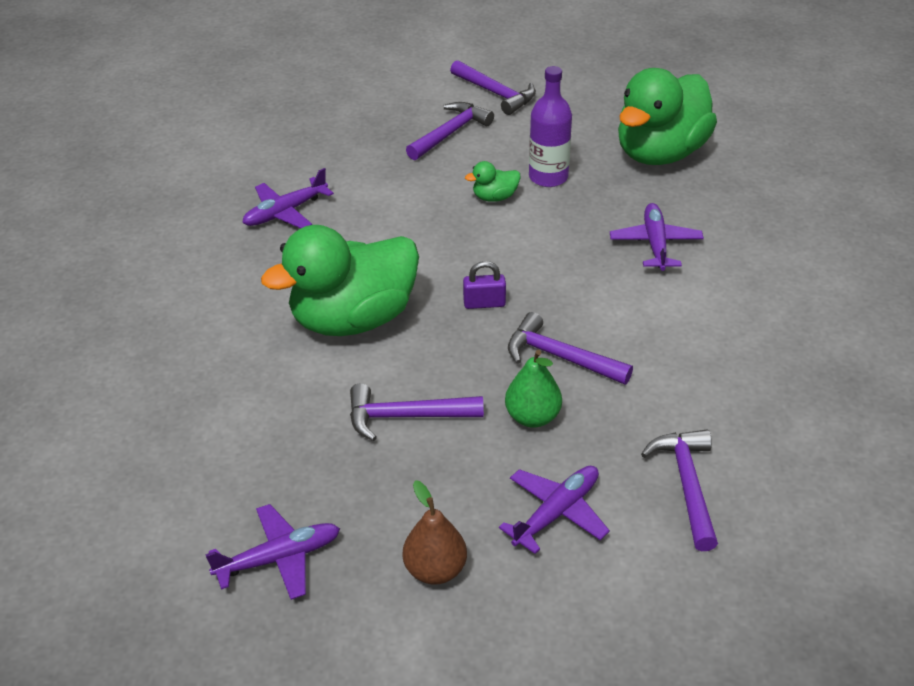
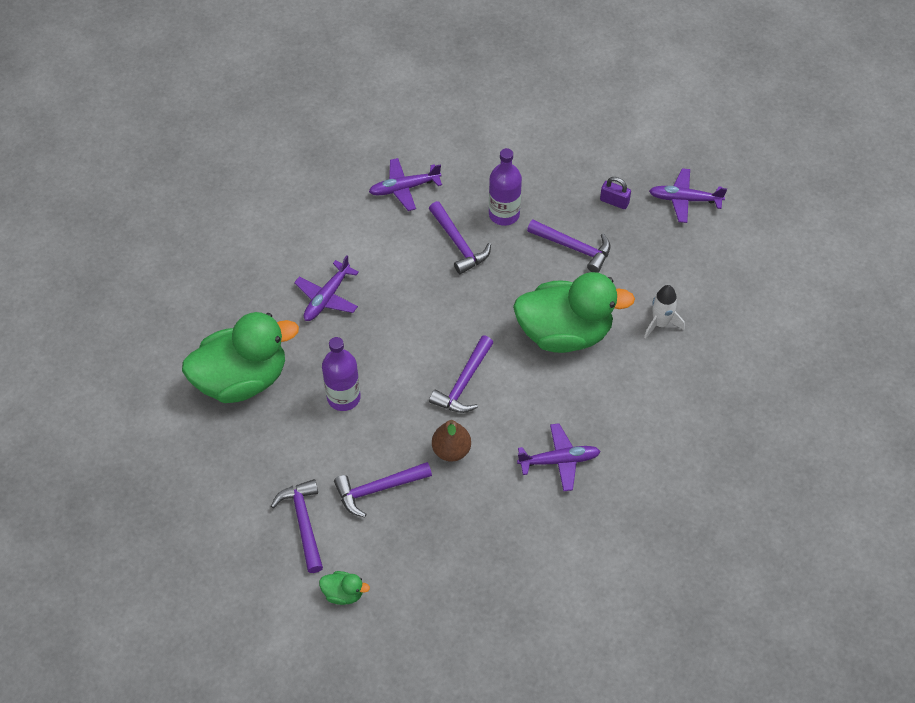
camera: 150 degrees left, 15 degrees up
brown pear [403,480,467,585] -> brown pear moved to [432,420,471,462]
purple padlock [463,261,506,309] -> purple padlock moved to [600,177,631,209]
green duck [465,161,521,202] -> green duck moved to [319,571,370,605]
purple plane [499,466,610,554] -> purple plane moved to [369,158,442,211]
green pear [505,350,562,428] -> purple bottle [489,148,522,226]
purple hammer [641,429,718,551] -> purple hammer moved to [429,336,494,413]
none -> white rocket [644,285,685,339]

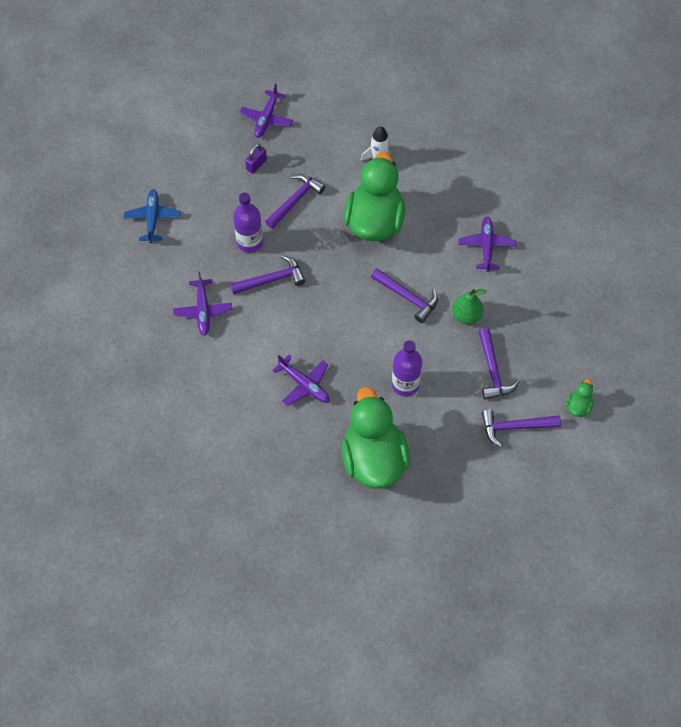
camera: 80 degrees left, 5 degrees up
brown pear [432,420,471,462] -> green pear [452,289,487,324]
none -> blue plane [124,189,181,243]

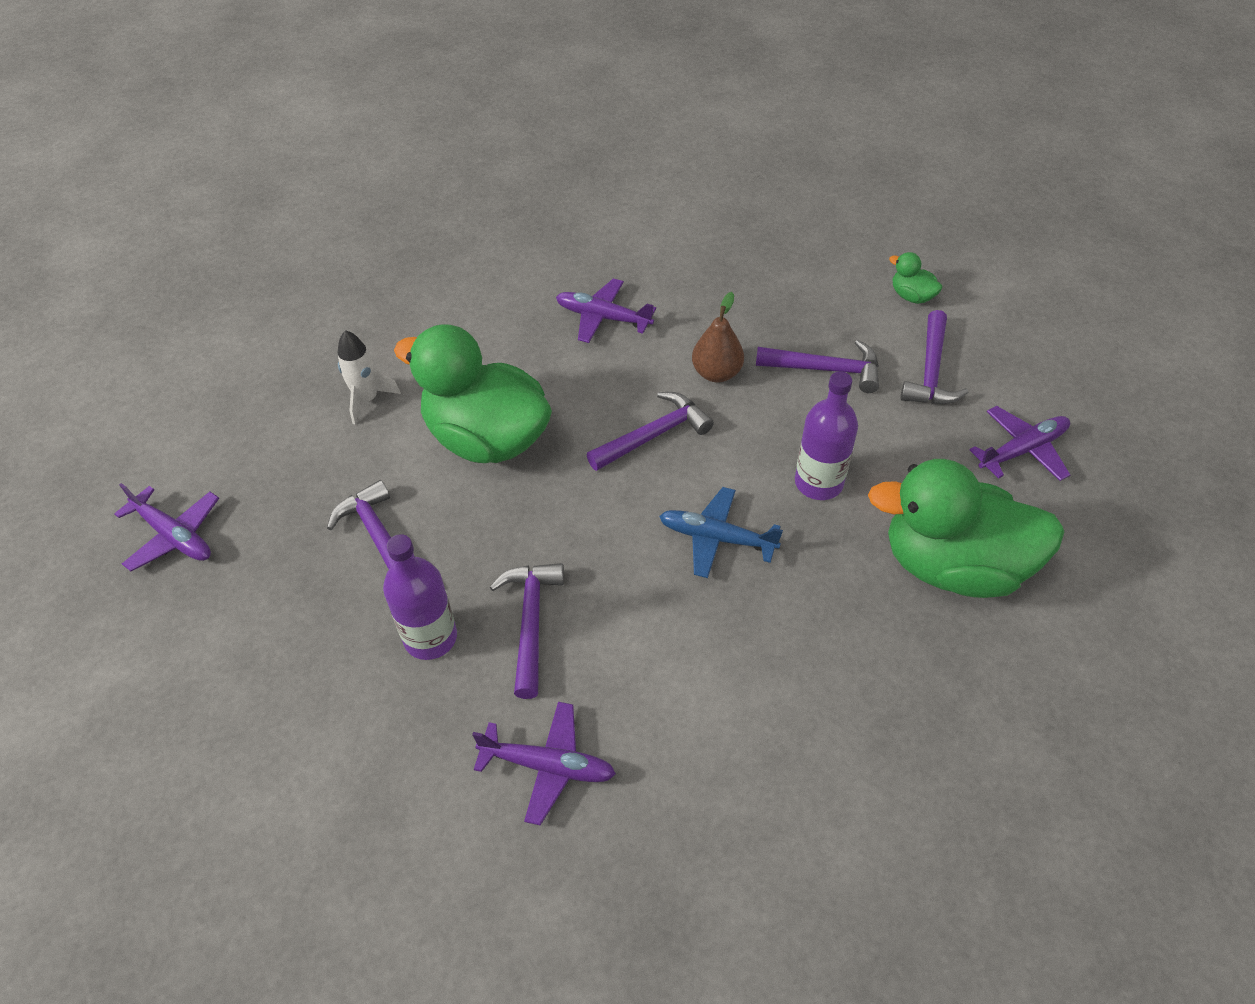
camera: 70 degrees left, 10 degrees down
blue plane [124,189,181,243] -> blue plane moved to [659,487,783,578]
purple padlock [245,144,267,174] -> none
purple plane [272,354,329,406] -> purple plane moved to [970,406,1070,481]
green pear [452,289,487,324] -> brown pear [692,292,744,383]

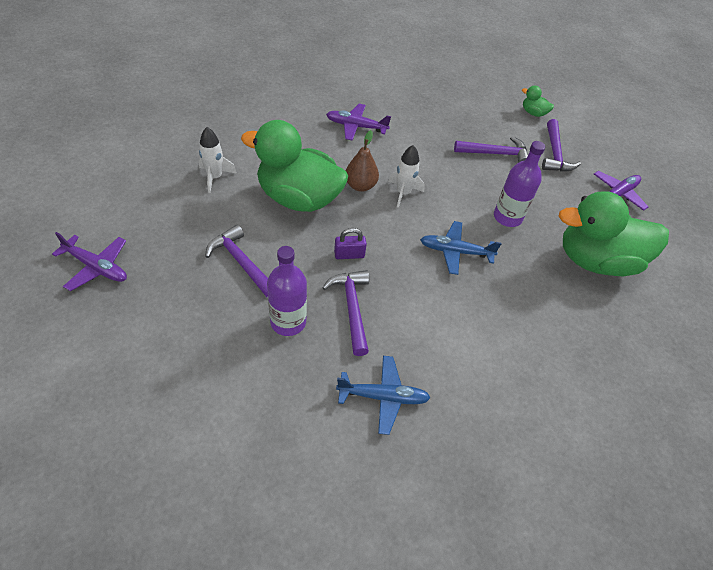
camera: 15 degrees left, 0 degrees up
purple plane [472,702,616,825] -> blue plane [336,356,431,435]
purple hammer [587,392,714,471] -> white rocket [388,145,425,208]
brown pear [692,292,744,383] -> brown pear moved to [346,130,379,192]
none -> purple padlock [334,228,367,259]

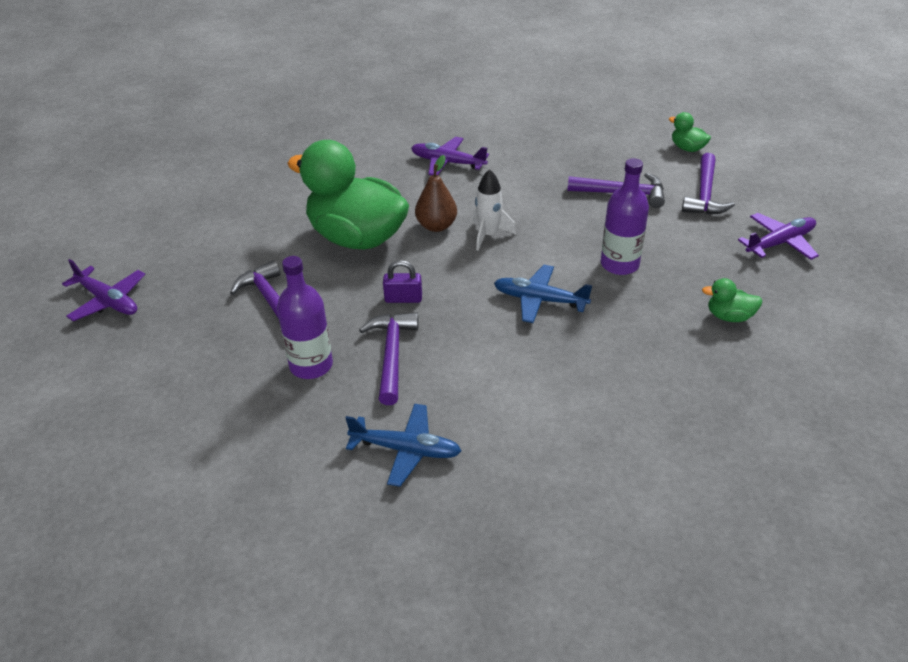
camera: 15 degrees right, 10 degrees down
white rocket [199,127,237,193] -> none
green duck [559,191,669,276] -> green duck [702,278,762,322], size x0.40

